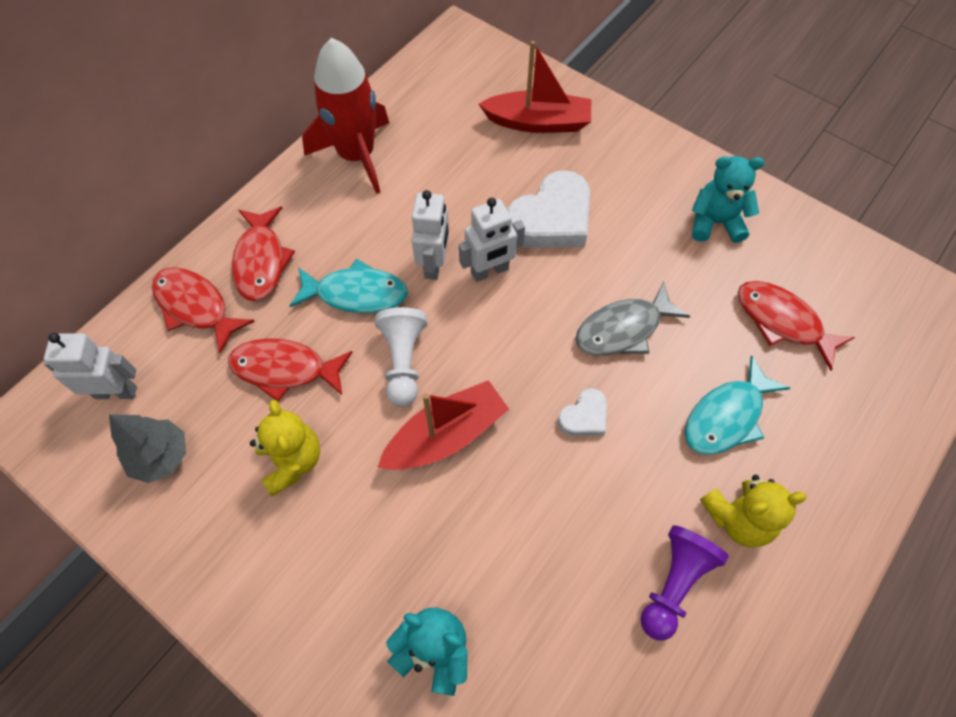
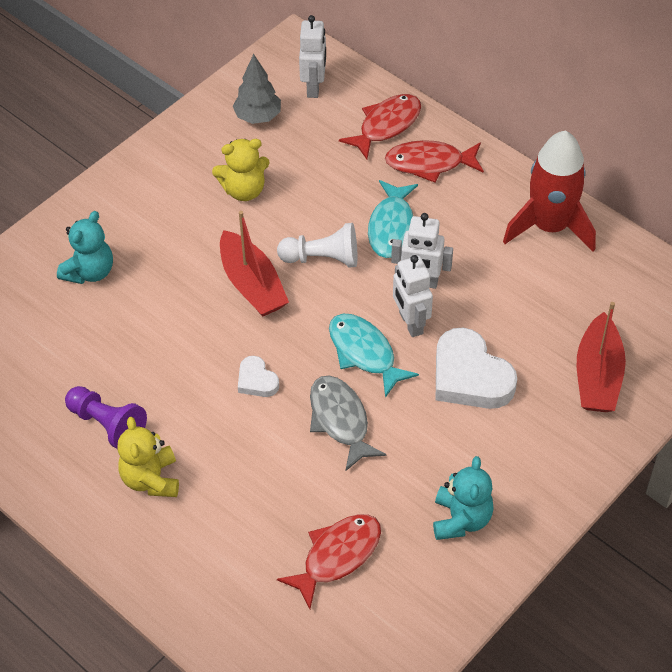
camera: 95 degrees right, 10 degrees down
red fish [228,338,353,402] -> none
turquoise fish [685,356,790,455] -> turquoise fish moved to [329,314,419,398]

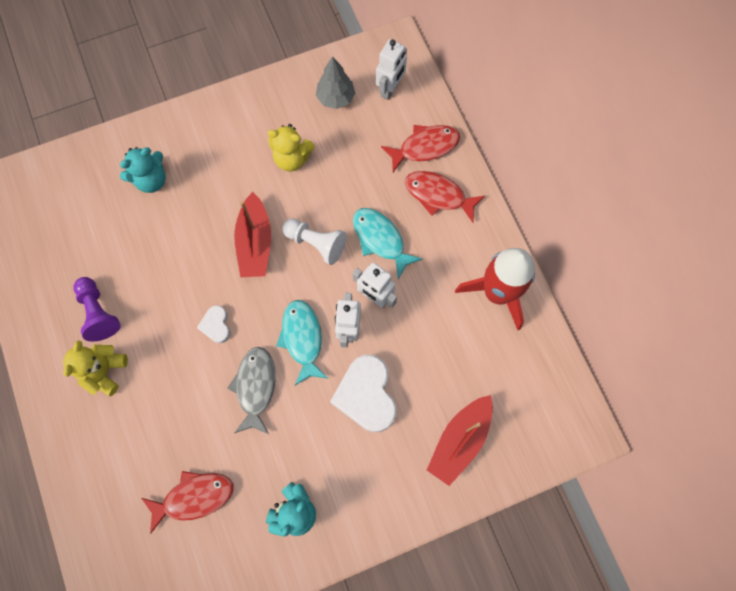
camera: 25 degrees right, 20 degrees up
turquoise fish [368,180,418,258] -> turquoise fish turned 105 degrees clockwise [353,208,422,279]

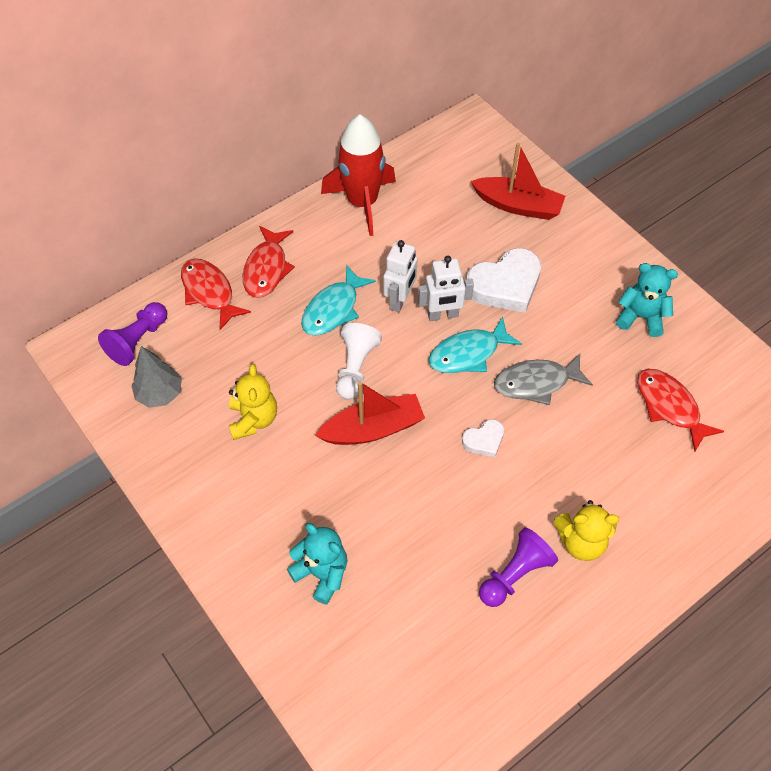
camera: 105 degrees left, 15 degrees down
white robot [376,39,407,100] -> purple pawn [98,302,167,366]

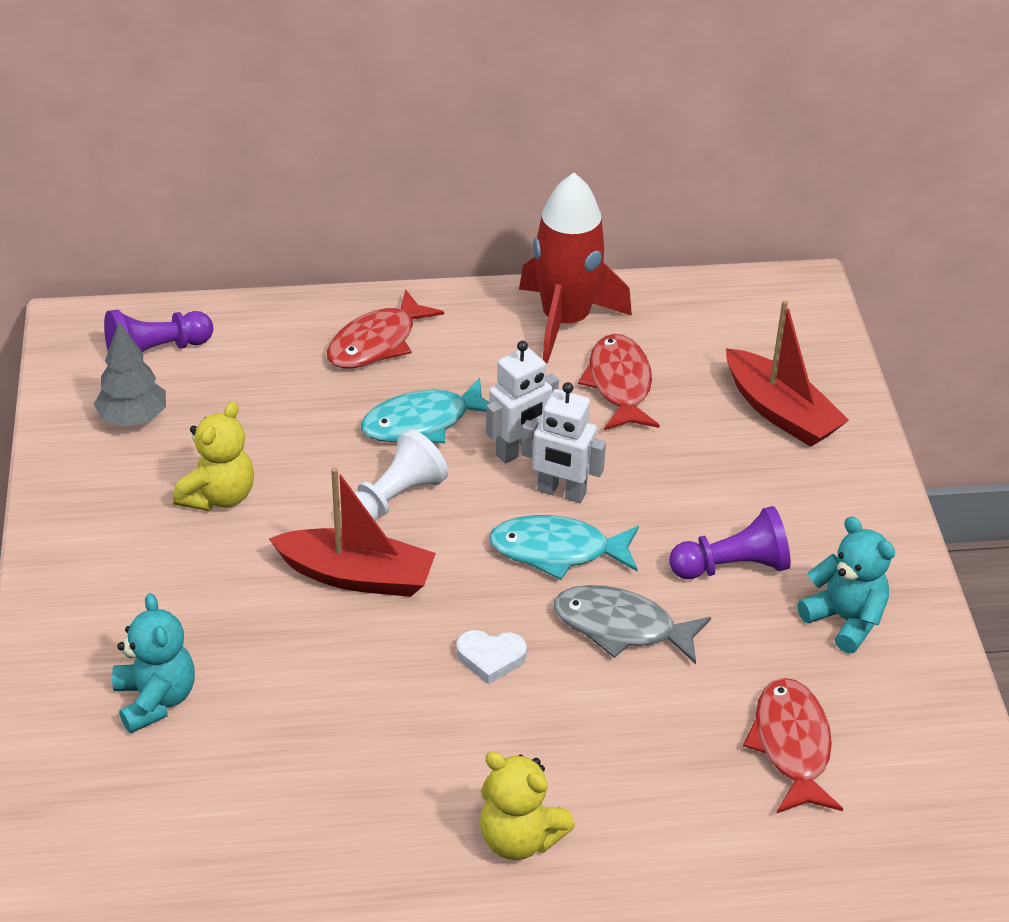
camera: 30 degrees right, 15 degrees down
red fish [181,258,251,330] -> red fish moved to [578,334,660,430]
white heart [467,248,541,313] -> none
purple pawn [479,527,558,607] -> purple pawn moved to [669,506,791,579]

